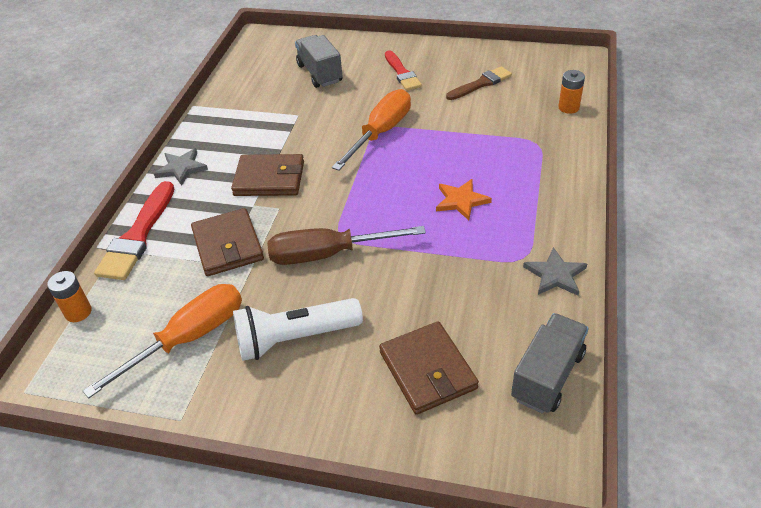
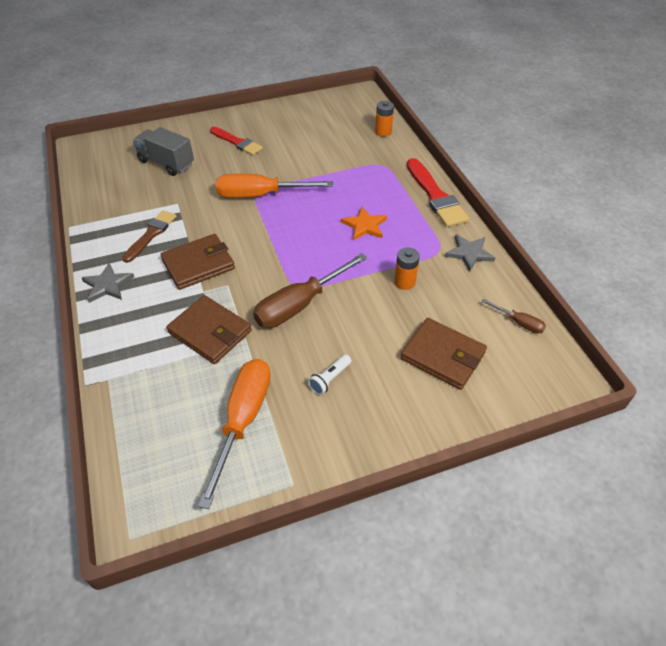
camera: 35 degrees left, 5 degrees up
orange battery [47,271,92,322] -> orange battery moved to [394,247,420,290]
red brush [94,181,174,280] -> red brush moved to [407,158,469,227]
white flashlight [233,298,363,361] -> white flashlight [308,355,351,395], size x0.46
orange screwdriver [332,89,411,171] -> orange screwdriver turned 90 degrees counterclockwise [216,174,333,198]
brown brush [446,66,512,100] -> brown brush moved to [122,210,177,263]
grey truck [511,313,589,413] -> brown screwdriver [481,299,546,334]

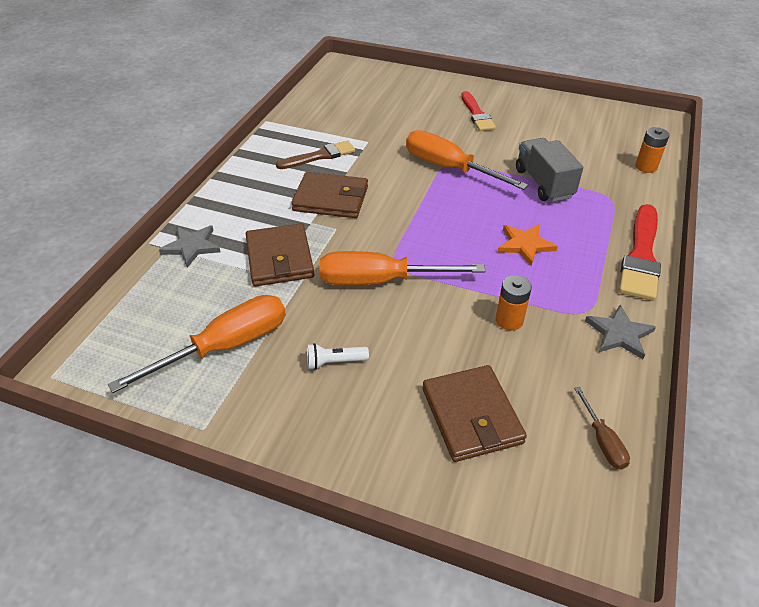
camera: 40 degrees right, 5 degrees down
grey star [82,263,134,303] -> grey star moved to [159,226,221,268]
grey truck [133,127,194,176] -> grey truck moved to [516,138,583,202]
brown screwdriver [253,253,367,328] -> orange screwdriver [319,251,485,285]

